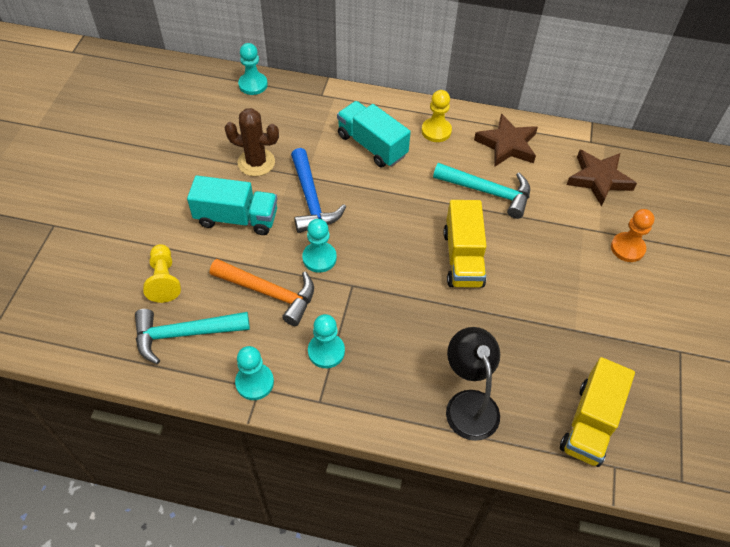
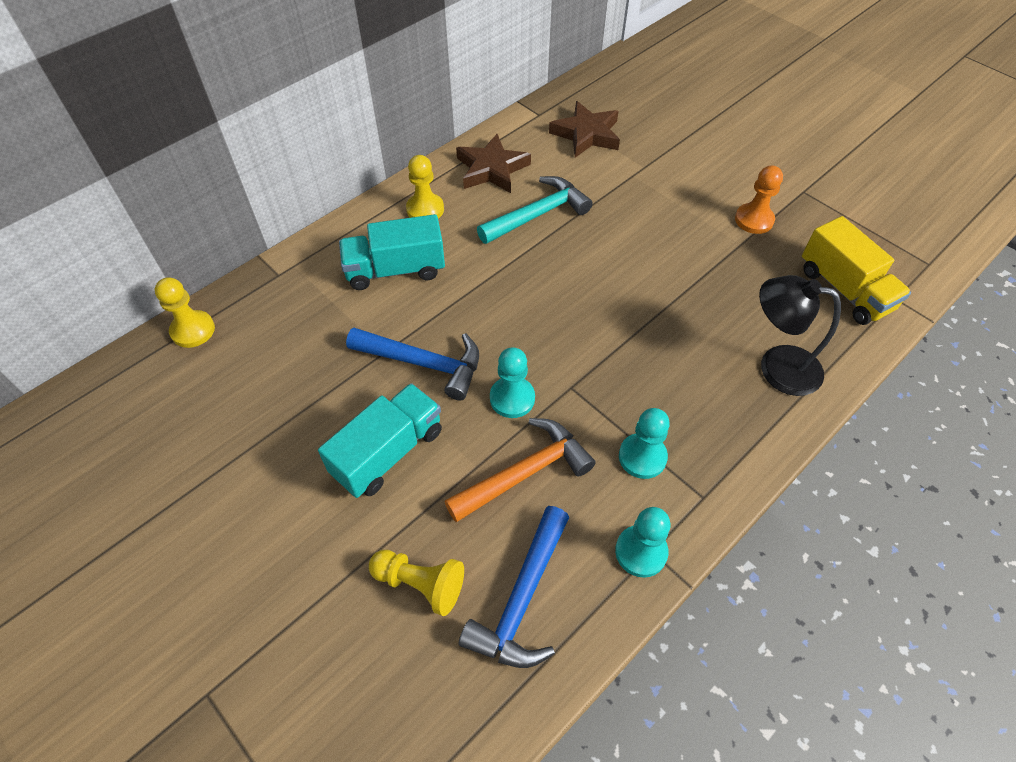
camera: 55 degrees left, 0 degrees up
turquoise hammer [135,309,250,364] -> blue hammer [459,506,569,668]
brown cactus [225,108,279,176] -> none
turquoise pawn [238,43,268,95] -> yellow pawn [155,277,215,348]
yellow truck [444,200,486,288] -> none
orange pawn [611,209,654,262] -> orange pawn moved to [735,165,783,234]

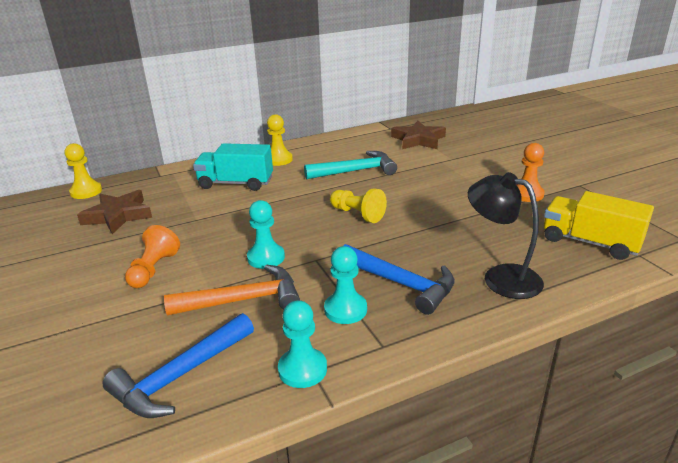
camera: 20 degrees right, 25 degrees down
turquoise truck [318,383,442,498] -> orange pawn [125,225,180,288]
blue hammer [346,328,479,400] -> blue hammer moved to [343,244,455,315]
yellow pawn [369,550,464,616] -> yellow pawn moved to [330,188,387,223]
brown star [456,134,531,193] -> brown star moved to [77,190,152,234]
yellow truck [802,216,911,325] -> yellow truck turned 135 degrees clockwise [544,191,654,260]

